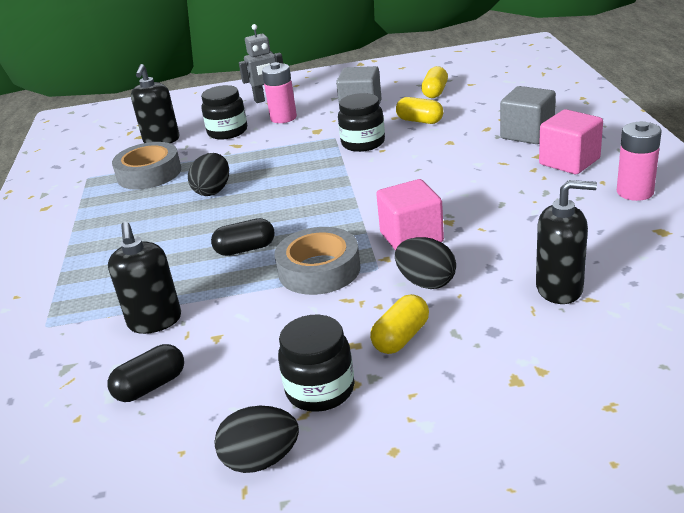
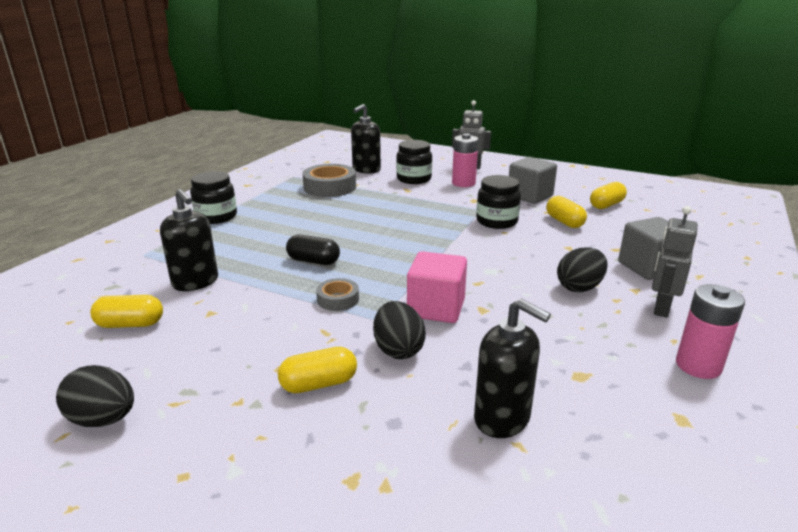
camera: 30 degrees right, 5 degrees down
black soap dispenser [108,222,181,334] -> black soap dispenser turned 60 degrees counterclockwise [160,189,218,291]
black capsule [108,344,184,402] -> yellow capsule [90,295,163,328]
black egg [188,153,229,196] -> black egg moved to [557,247,608,292]
grey tape [275,227,361,295] -> grey tape [316,278,359,311], size x0.54
black jar [278,315,355,412] -> black jar moved to [190,171,237,224]
pink cube [539,109,603,174] -> grey robot [652,206,698,318]

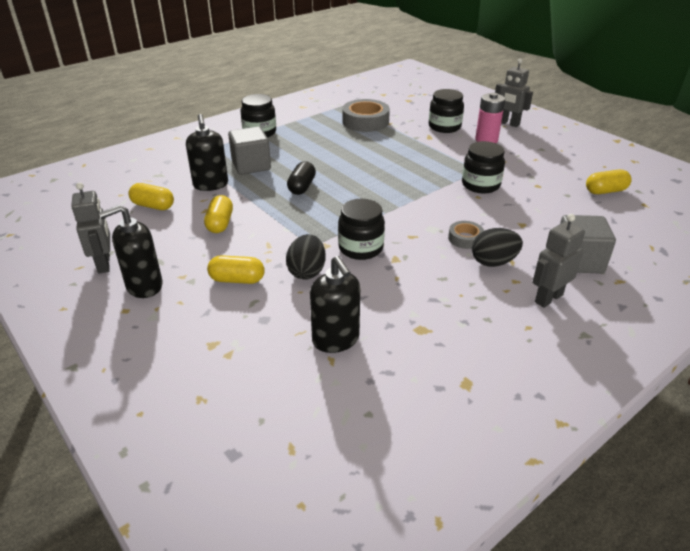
camera: 25 degrees right, 10 degrees up
black egg [56,365,134,427] -> grey robot [71,182,110,274]
black capsule [286,235,340,265] -> black capsule turned 60 degrees clockwise [287,161,316,195]
grey tape [316,278,359,311] -> grey tape moved to [448,221,484,249]
black soap dispenser [351,104,381,174] -> black soap dispenser moved to [99,205,163,298]
pink cube [407,251,467,323] -> black jar [338,199,385,260]
grey cube [509,157,557,204] -> grey cube moved to [228,126,271,175]
yellow capsule [546,196,587,228] -> yellow capsule moved to [204,195,233,233]
pink battery [676,284,745,379] -> none

